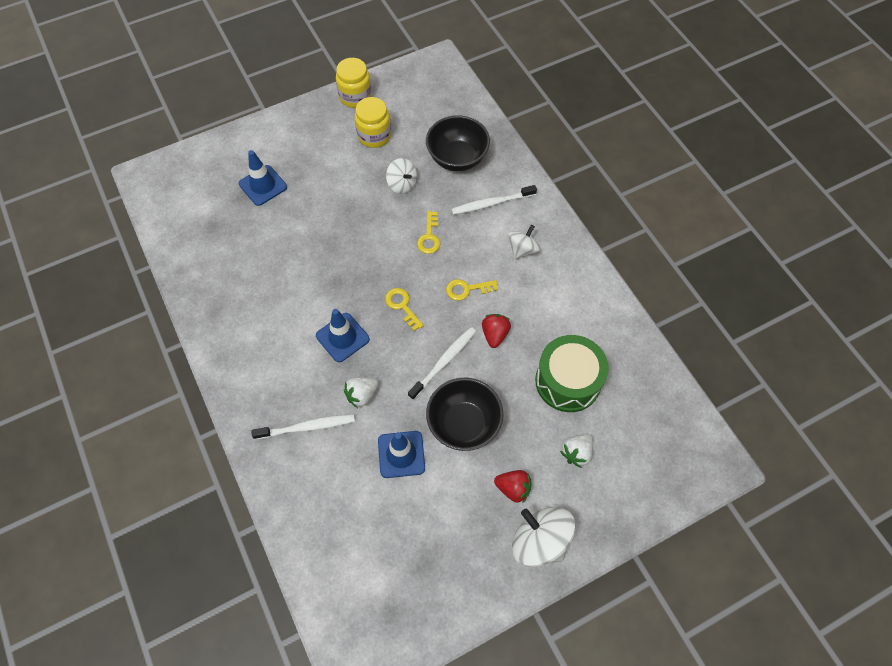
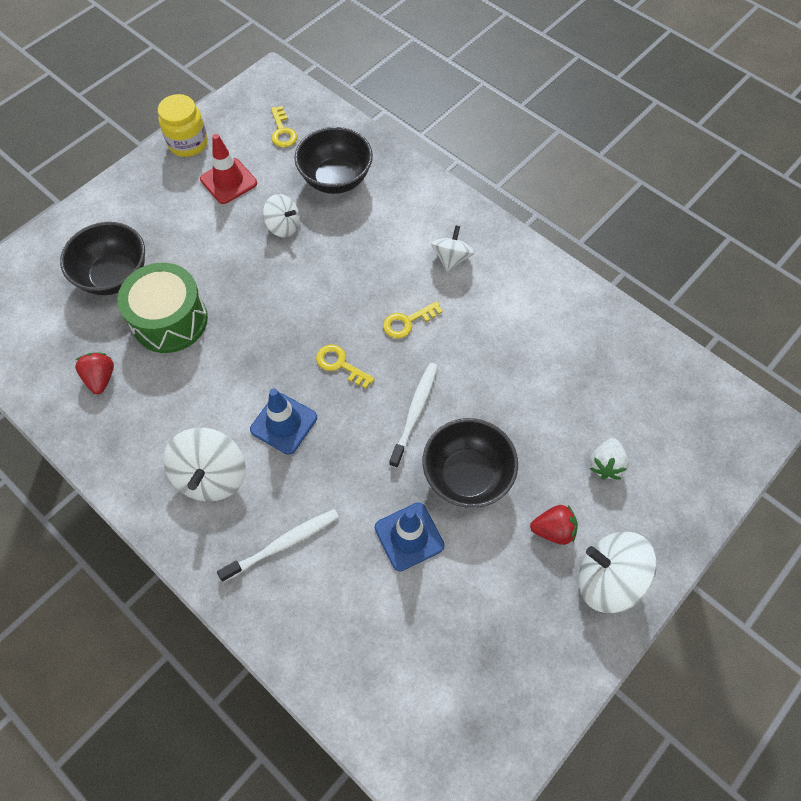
camera: 20 degrees left, 0 degrees up
blue traffic cone [239,150,287,206] -> black bowl [60,222,145,295]
white strawberry [344,377,378,408] -> none
yellow jar [355,97,391,148] -> red traffic cone [200,134,257,204]
yellow key [417,211,440,254] -> yellow key moved to [271,106,297,148]
white toothbrush [451,185,537,215] -> none
red strawberry [482,314,511,348] -> red strawberry moved to [75,353,114,394]
green drum [535,335,609,412] -> green drum moved to [117,263,208,353]
none -> white spinning top [163,428,246,501]

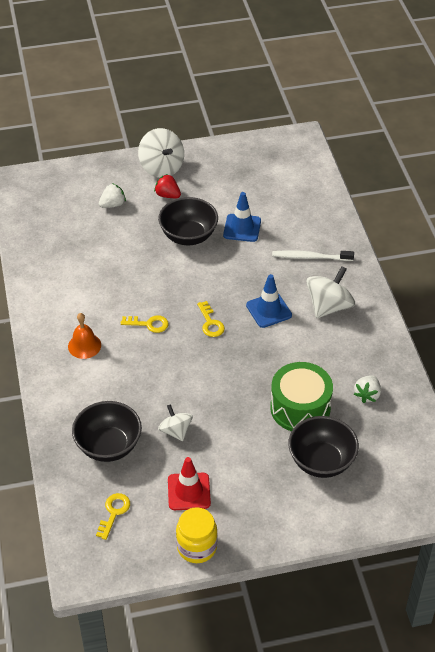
camera: 145 degrees left, 15 degrees down
red strawberry [75,353,114,394] -> white strawberry [354,375,381,403]
white toothbrush [389,363,438,468] -> none
white spinning top [431,225,474,272] -> orange bell [68,313,101,359]

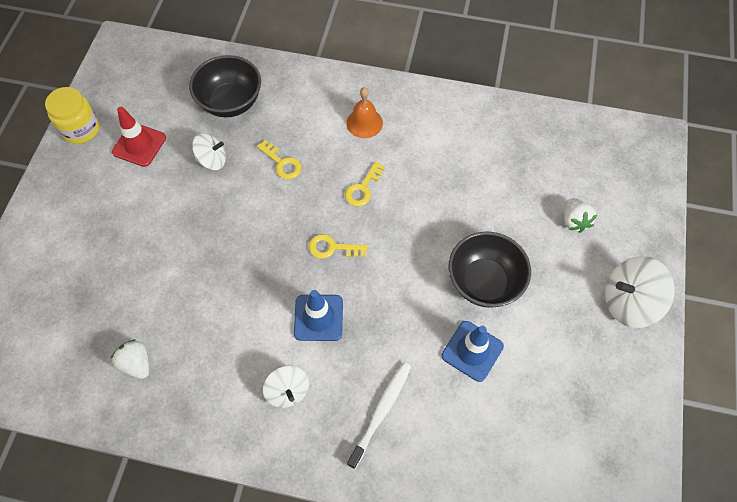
camera: 115 degrees right, 15 degrees up
yellow key [96,493,130,540] -> yellow key moved to [257,140,302,179]
red strawberry [154,174,181,198] -> none
green drum [270,362,333,431] -> none
black bowl [288,416,359,478] -> none
white spinning top [306,266,355,318] -> white spinning top [263,366,309,408], size x0.62

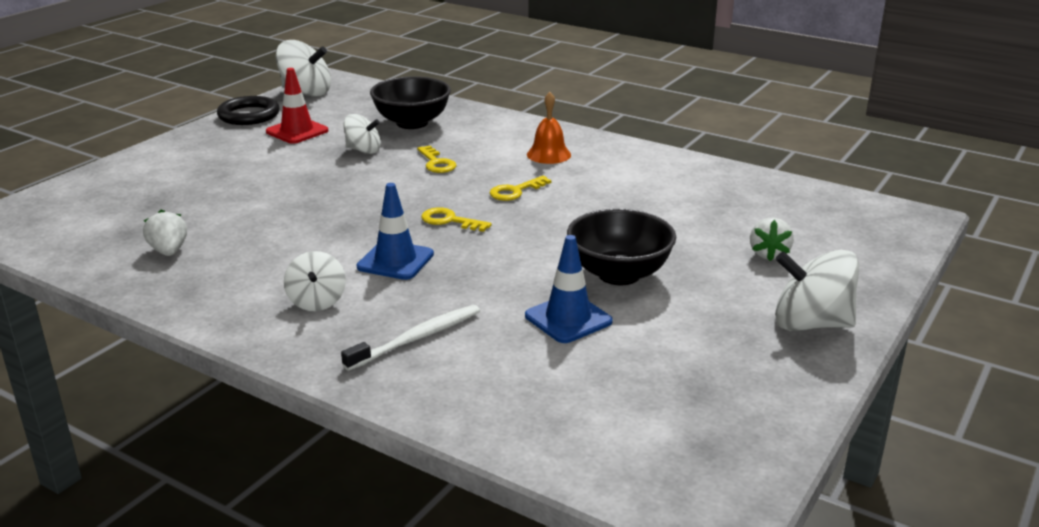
camera: 20 degrees right, 35 degrees down
yellow jar [45,87,100,144] -> black ring [217,96,280,125]
none -> white spinning top [276,40,331,97]

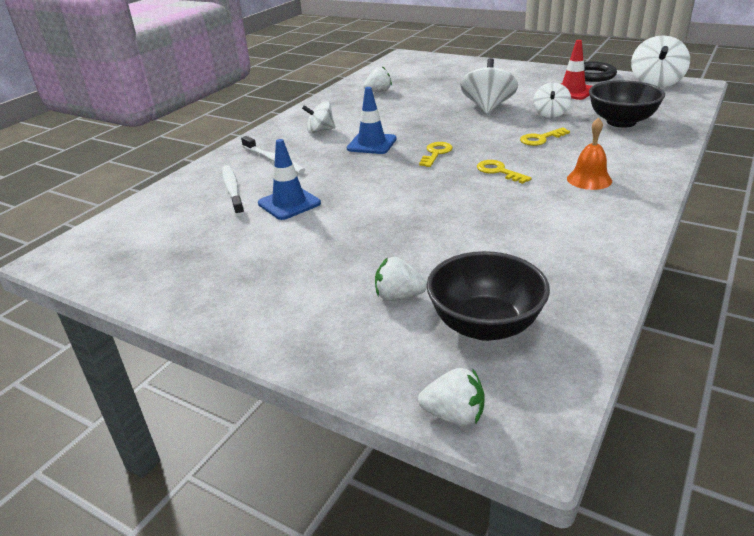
camera: 90 degrees right, 5 degrees up
black bowl [567,209,676,285] -> black bowl moved to [427,251,550,341]
white spinning top [775,250,859,331] -> white spinning top moved to [460,58,518,114]
none -> white toothbrush [222,165,244,216]
none -> white strawberry [418,368,485,426]

